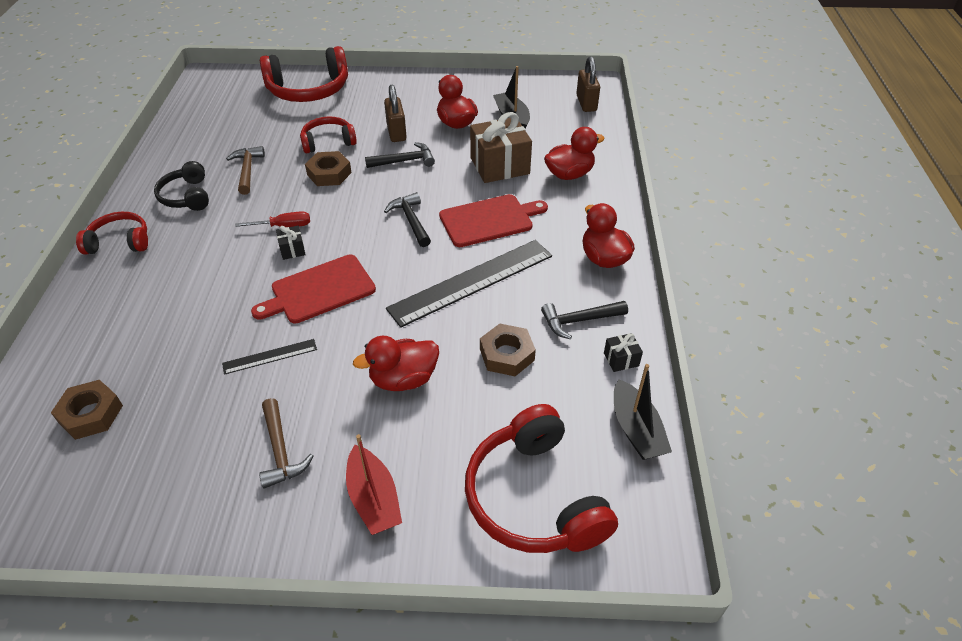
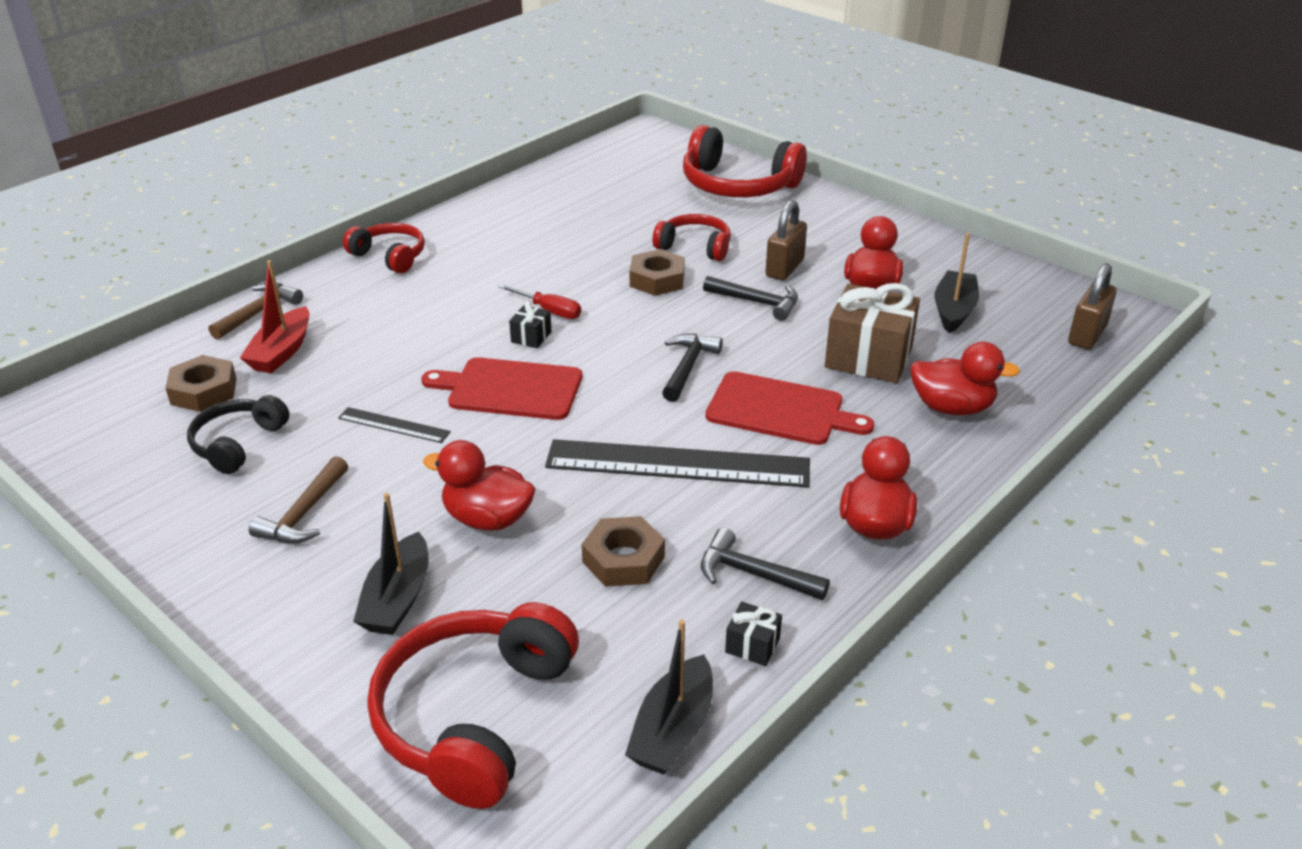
camera: 40 degrees right, 10 degrees down
black headphones [154,161,209,211] -> black headphones moved to [187,395,290,474]
brown hammer [226,146,265,195] -> brown hammer moved to [208,283,303,340]
red boat [346,434,402,535] -> red boat moved to [240,260,309,373]
none -> black boat [353,493,429,635]

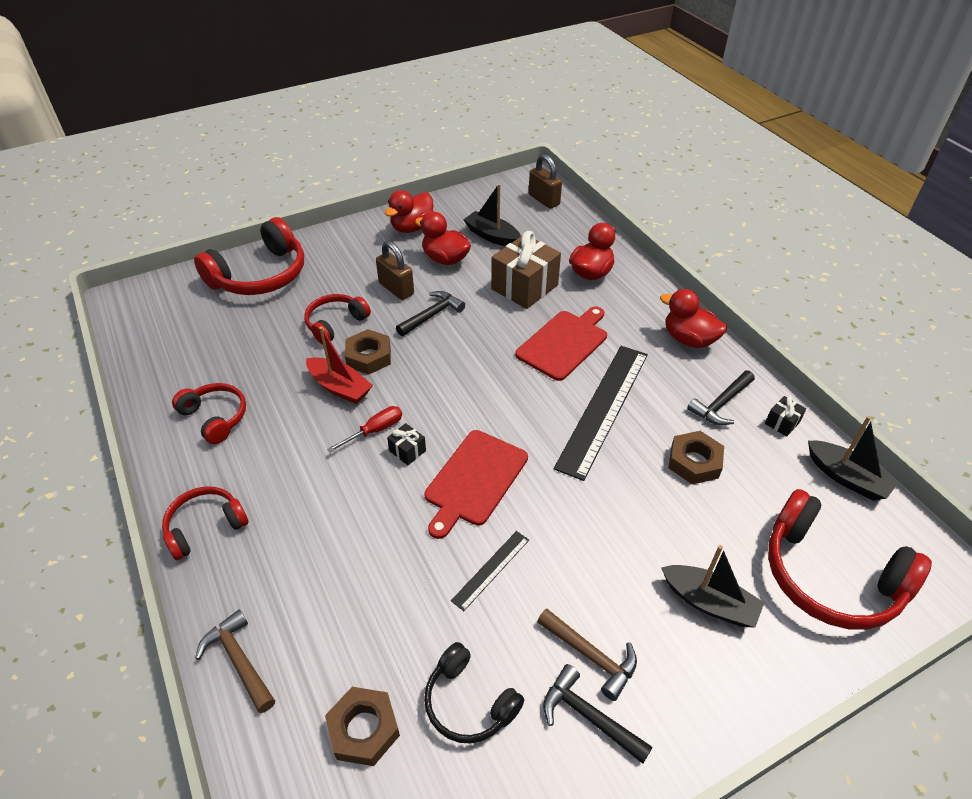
camera: 70 degrees left, 10 degrees up
red boat [240,260,309,373] -> red boat moved to [306,327,373,404]
red duck [423,440,535,531] -> red duck moved to [385,190,434,233]
black hammer [662,334,723,402] -> black hammer moved to [543,664,653,764]
none -> red headphones [172,383,246,444]

